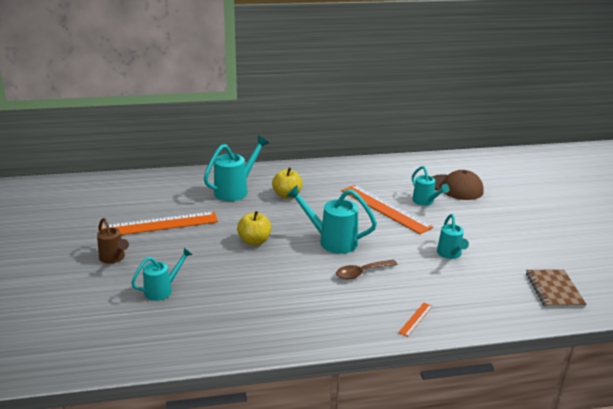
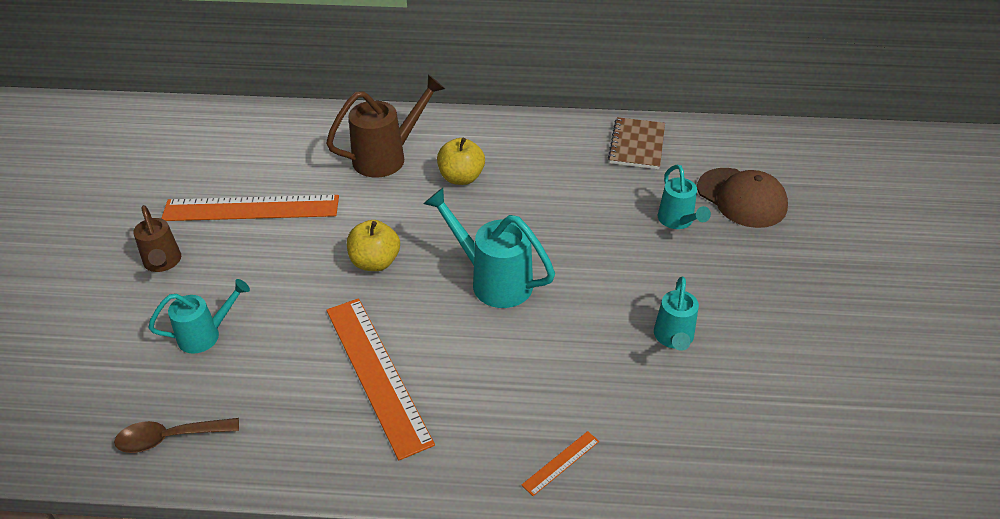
camera: 15 degrees right, 15 degrees up
turquoise watering can [204,136,269,201] -> brown watering can [326,75,445,178]
brown spoon [336,260,398,279] -> brown spoon moved to [114,418,239,453]
orange ruler [342,185,433,234] -> orange ruler moved to [326,298,435,460]
brown notebook [526,269,587,308] -> brown notebook moved to [608,117,665,169]

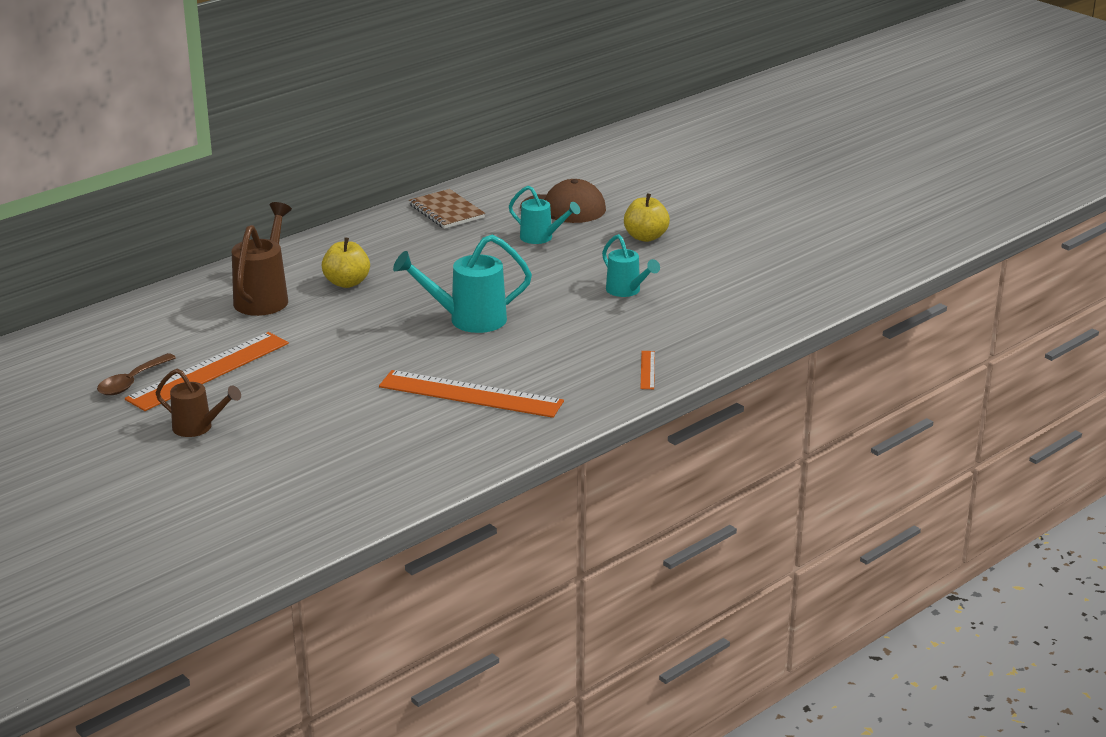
camera: 45 degrees left, 15 degrees down
brown spoon [114,418,239,453] -> brown spoon moved to [97,353,176,395]
turquoise watering can [148,279,250,354] -> none
yellow apple [347,220,400,271] -> yellow apple moved to [624,193,670,242]

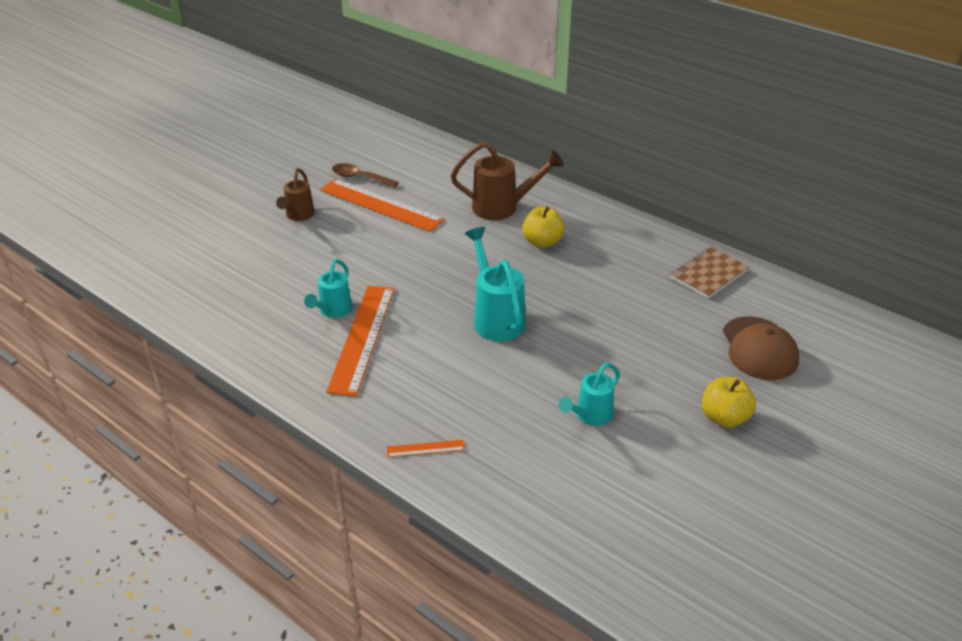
camera: 80 degrees right, 10 degrees up
turquoise watering can [509,185,580,244] -> turquoise watering can moved to [304,259,352,318]

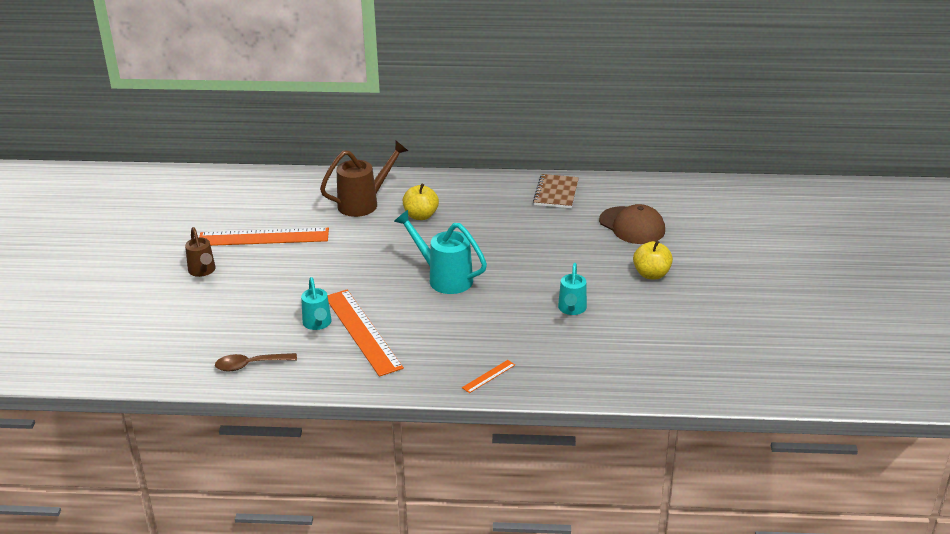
camera: 35 degrees left, 5 degrees down
brown spoon [332,163,399,187] -> brown spoon moved to [215,353,297,372]

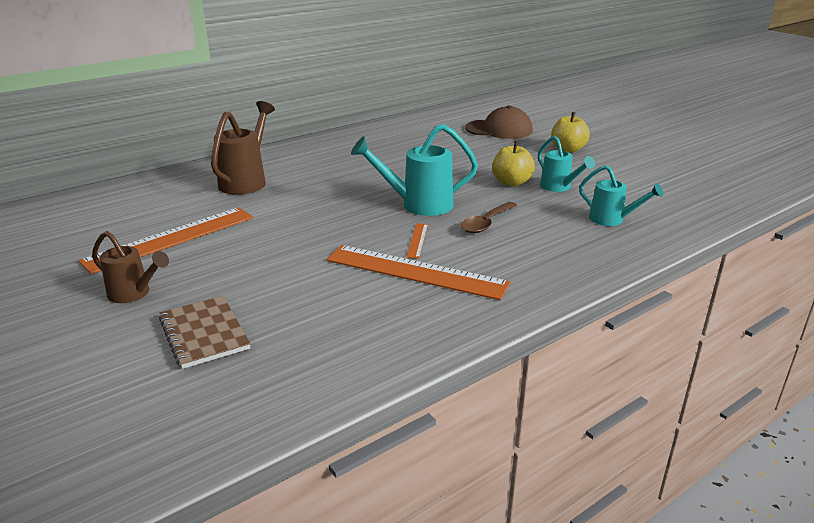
camera: 40 degrees left, 5 degrees down
brown spoon [215,353,297,372] -> brown spoon moved to [461,202,518,233]
turquoise watering can [301,277,332,330] -> turquoise watering can moved to [579,165,663,226]
yellow apple [403,184,439,220] -> yellow apple moved to [492,141,535,187]
orange ruler [462,360,515,393] -> orange ruler moved to [406,223,428,258]
brown notebook [533,174,579,208] -> brown notebook moved to [159,296,251,369]

